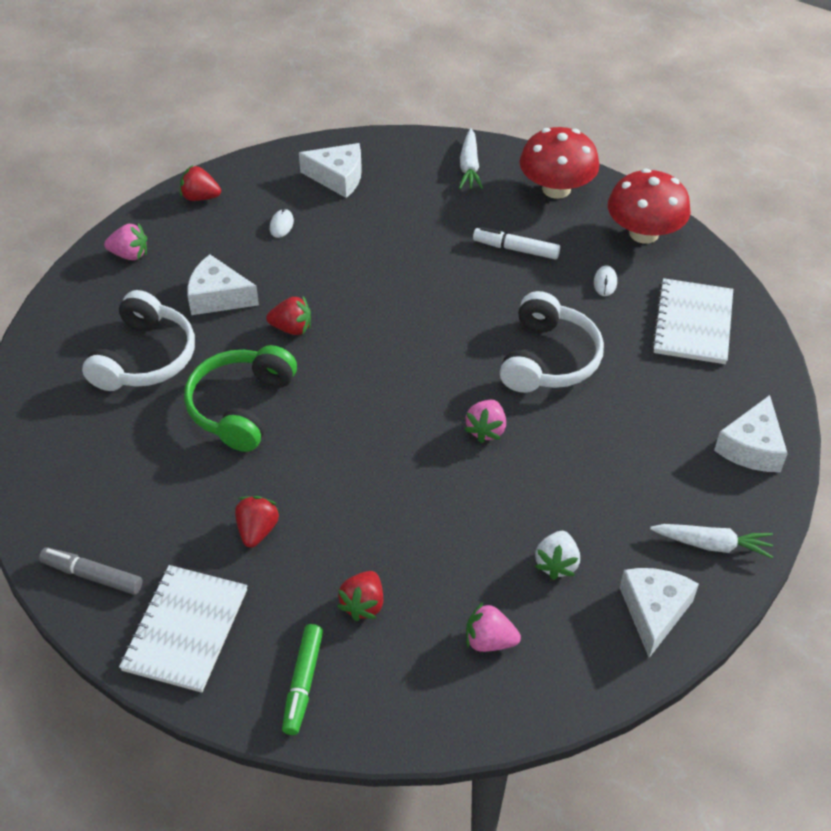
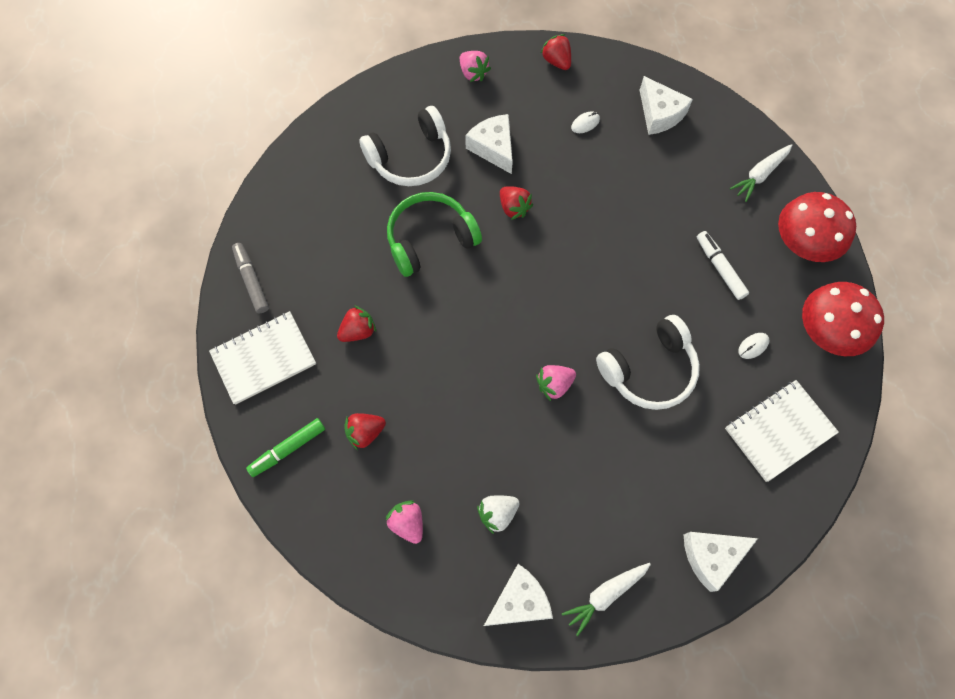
camera: 45 degrees right, 20 degrees up
white carrot [650,524,773,558] -> white carrot turned 90 degrees clockwise [562,563,651,636]

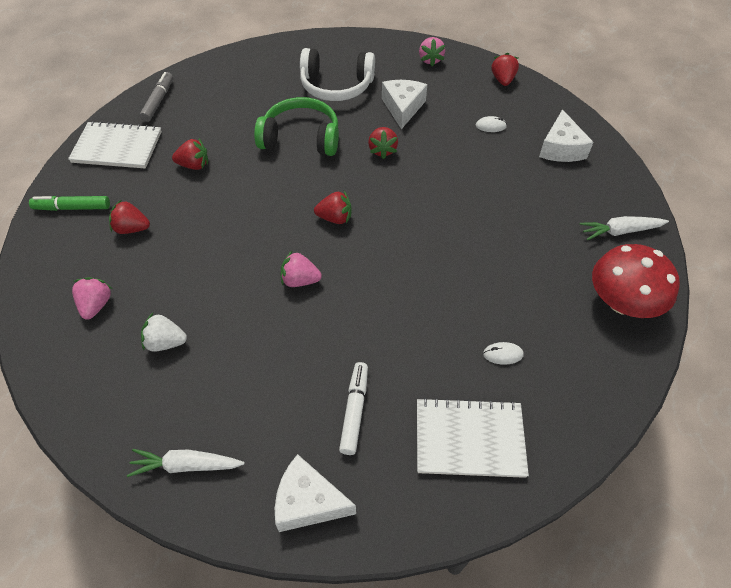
camera: 35 degrees right, 15 degrees down
white cheese [484,564,553,626] -> none
white headphones [596,315,700,410] -> none
white marker [697,231,749,300] -> white marker moved to [339,362,368,455]
red mushroom [802,282,884,356] -> none
none -> red strawberry [314,191,352,224]

